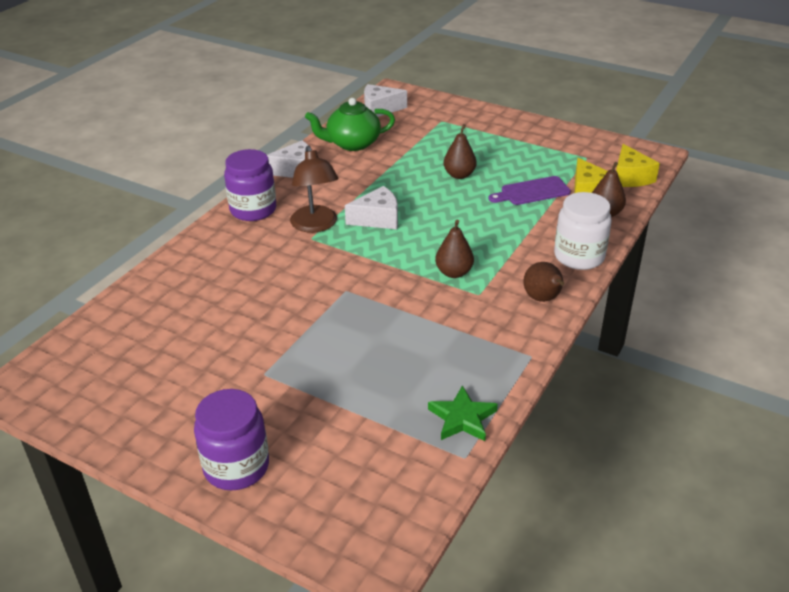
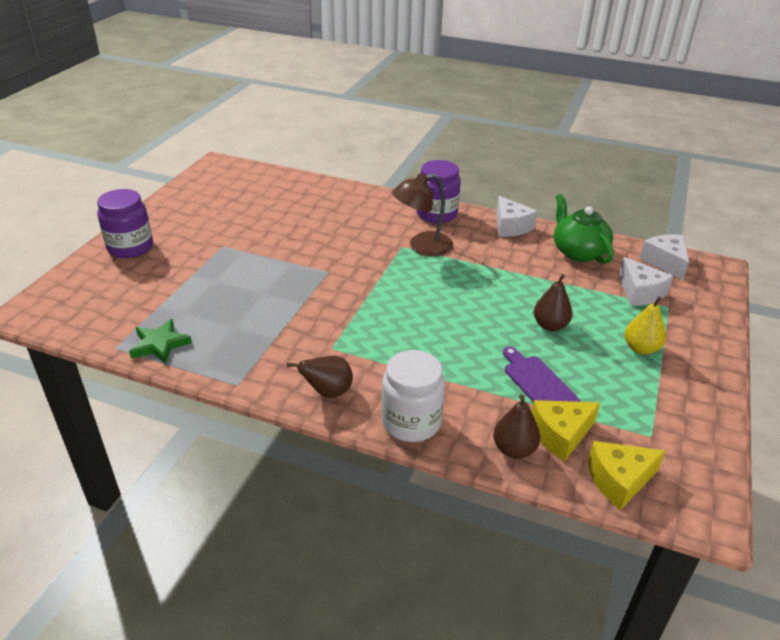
camera: 80 degrees right, 0 degrees up
white cheese [345,186,398,229] -> white cheese moved to [619,257,673,306]
brown pear [435,220,474,278] -> none
none -> yellow pear [625,297,666,355]

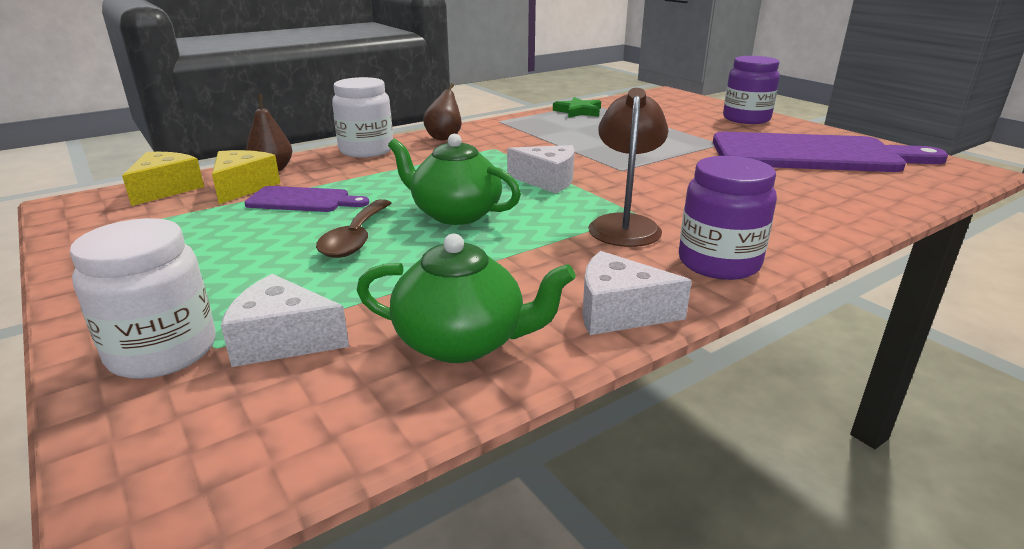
camera: 125 degrees right, 10 degrees down
brown pear [534,274,572,331] -> brown spoon [316,199,391,258]
yellow pear [625,297,666,355] -> none
white cheese [639,234,689,280] -> white cheese moved to [507,145,574,193]
none -> white jar [70,218,215,379]
none -> green teapot [388,134,521,225]
none -> purple cutting board [713,132,948,172]

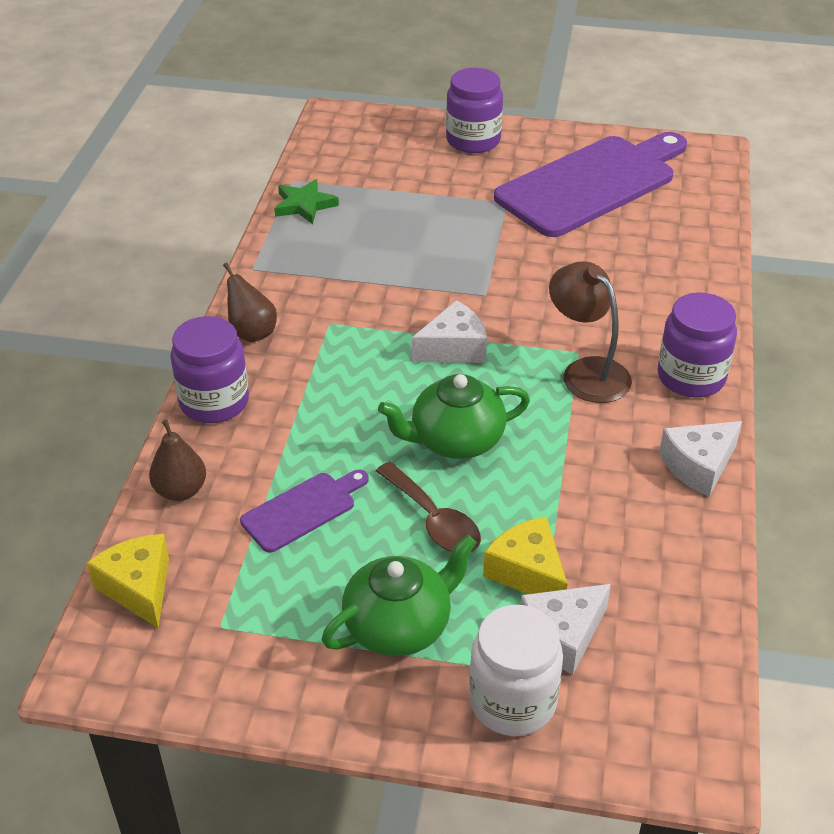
camera: 45 degrees left, 15 degrees up
yellow cheese [212,150,280,204] -> yellow cheese moved to [483,517,567,594]
white jar [332,77,393,158] -> purple jar [170,316,249,423]
green teapot [357,234,576,363] -> green teapot moved to [322,535,476,656]

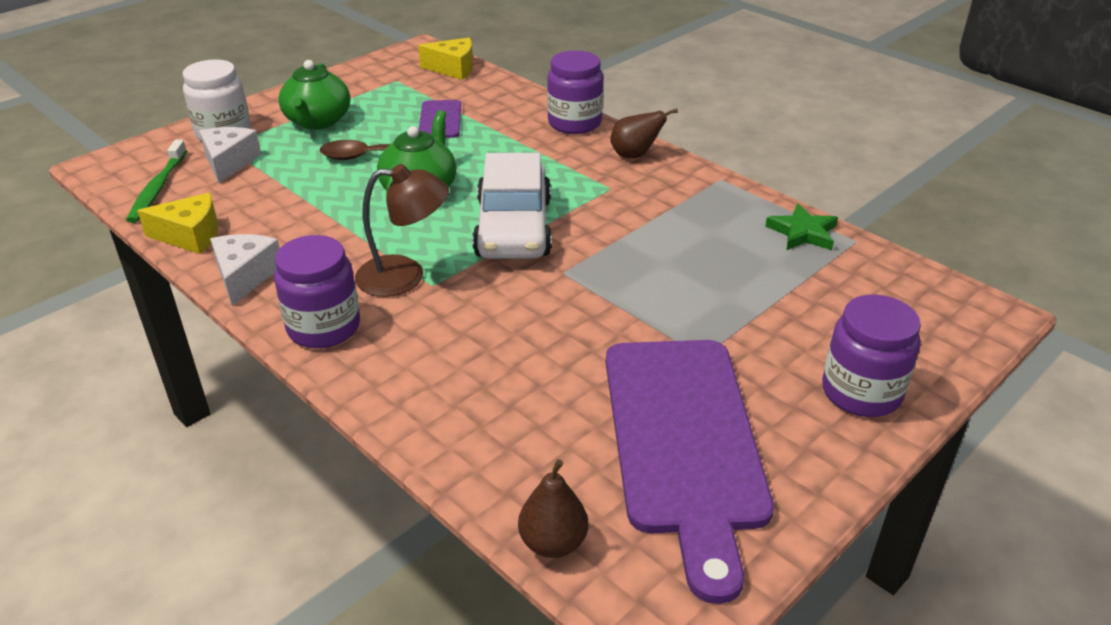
camera: 125 degrees right, 5 degrees down
brown pear [149,419,206,501] -> brown pear moved to [518,459,588,558]
white cheese [412,300,487,363] -> white car [472,153,552,259]
yellow cheese [483,517,567,594] -> yellow cheese moved to [137,193,219,254]
none -> green toothbrush [126,140,187,223]

